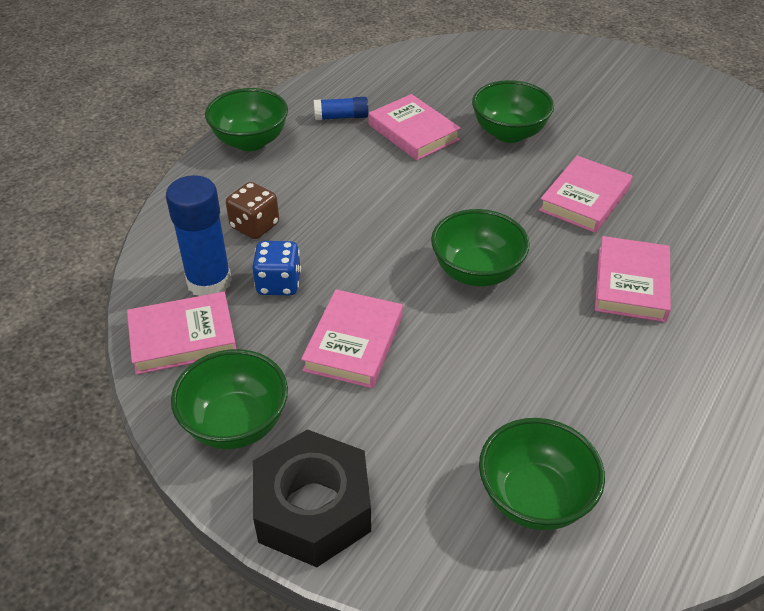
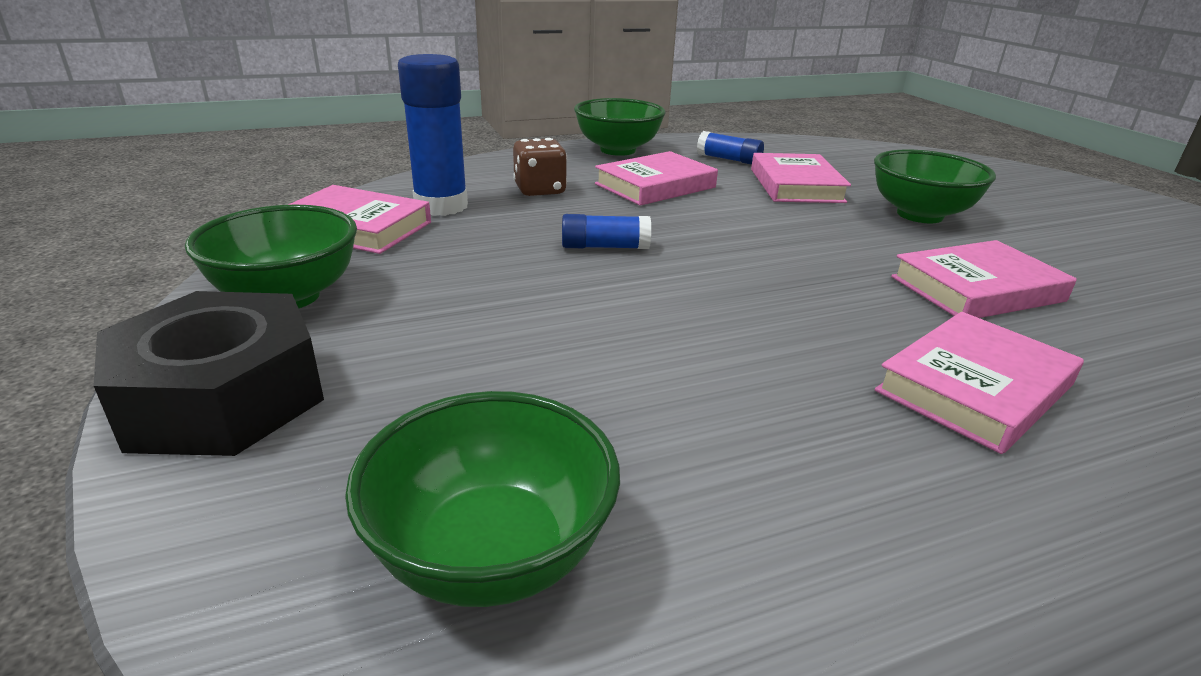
camera: 35 degrees right, 15 degrees down
blue dice [252,241,301,295] -> none
pink book [301,289,403,388] -> pink book moved to [595,151,718,206]
green bowl [431,209,530,287] -> none
none -> blue glue stick [562,214,651,249]

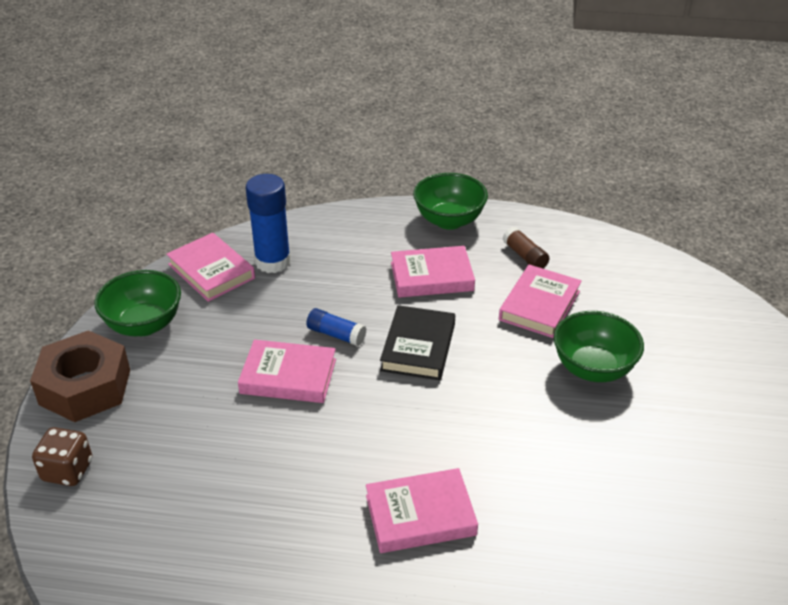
camera: 30 degrees right, 10 degrees up
black nut [94,291,324,456] -> brown nut [30,330,130,422]
green bowl [345,391,620,607] -> none
brown dice [513,138,567,196] -> brown dice moved to [32,427,92,486]
blue glue stick [697,131,764,165] -> brown glue stick [503,227,549,268]
pink book [891,240,1077,318] -> pink book moved to [238,340,336,403]
none -> black book [380,305,455,380]

